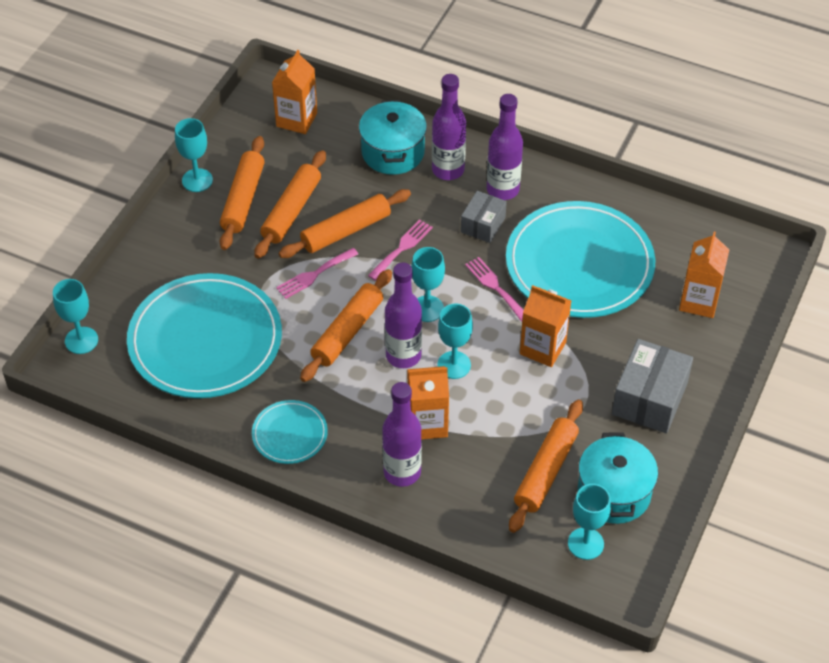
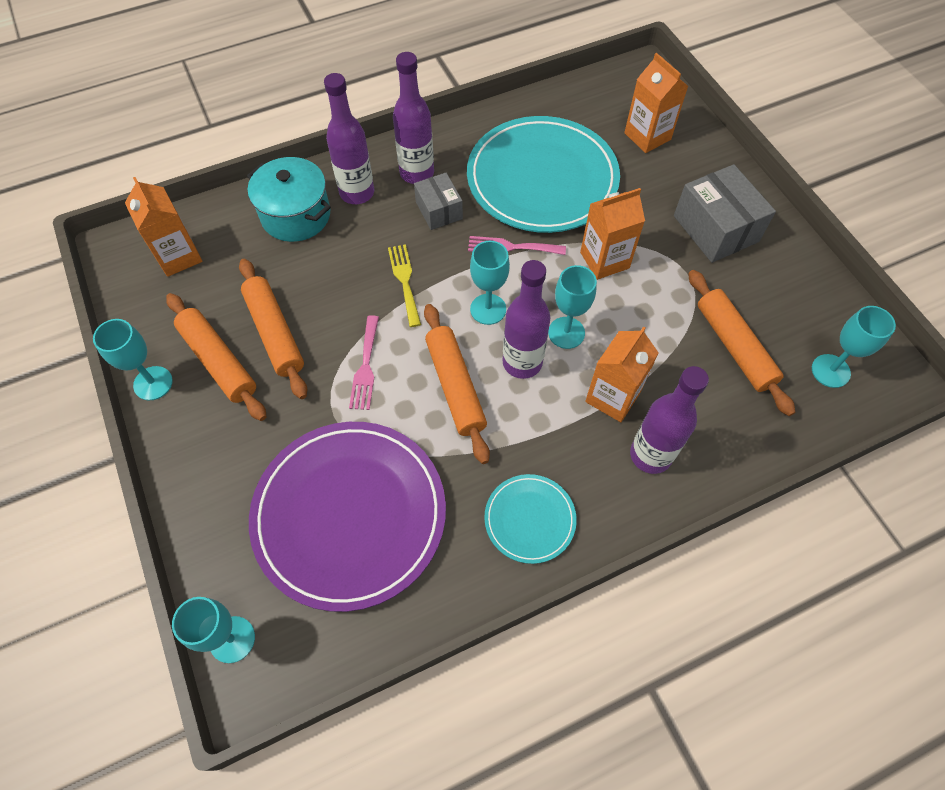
camera: 50 degrees left, 10 degrees up
turquoise plate [127,273,282,398] -> purple plate [249,422,446,612]
orange rolling pin [279,189,411,258] -> none
pink fork [368,219,433,281] -> yellow fork [388,244,421,327]
turquoise pot [578,432,658,524] -> none

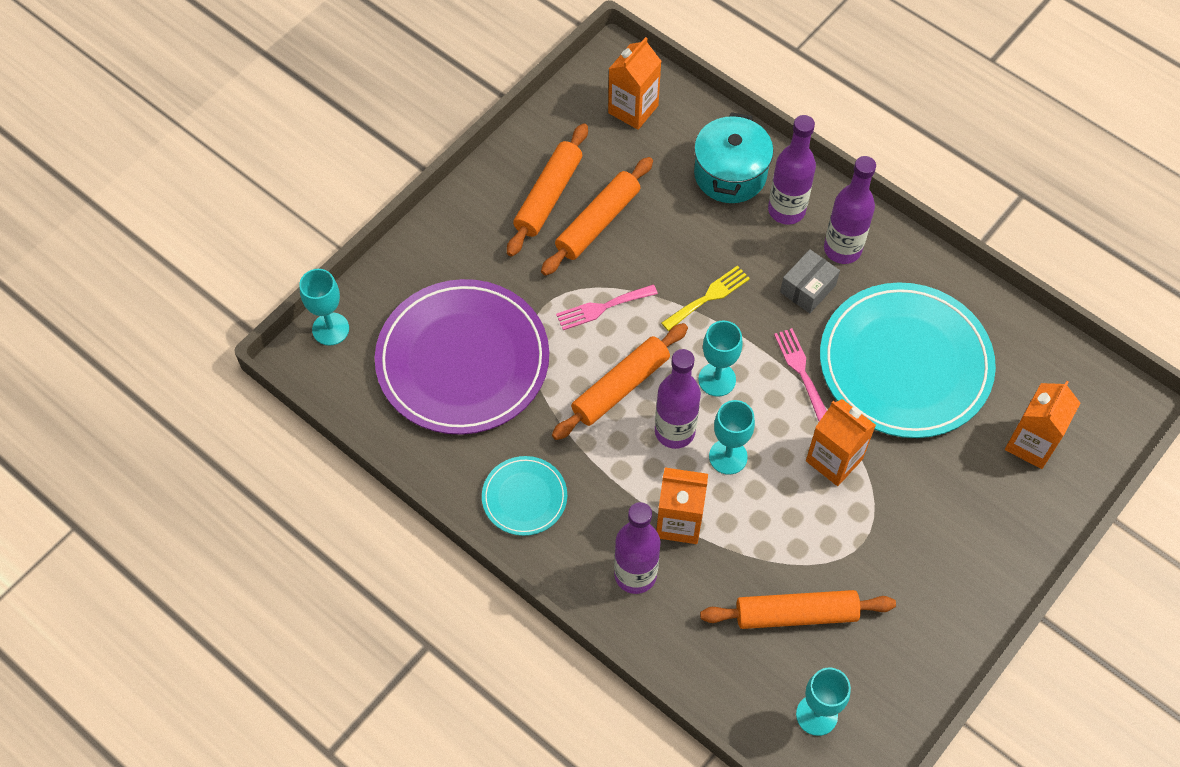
camera: 65 degrees right, 0 degrees up
turquoise goblet [93,319,173,400] -> none
grey box [674,164,776,263] -> none
orange rolling pin [688,270,795,416] -> orange rolling pin turned 45 degrees clockwise [700,590,896,629]

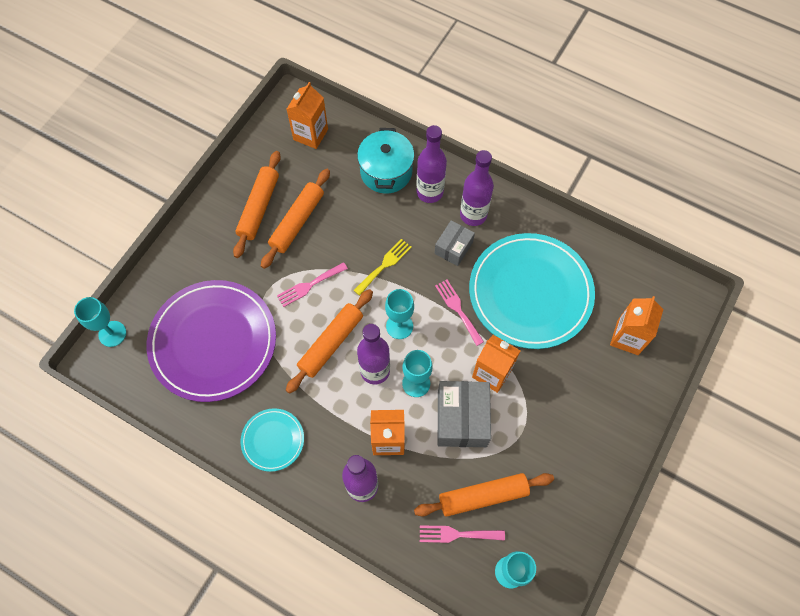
camera: 10 degrees left, 5 degrees up
none -> pink fork [420,525,505,543]
none -> grey box [438,381,491,447]

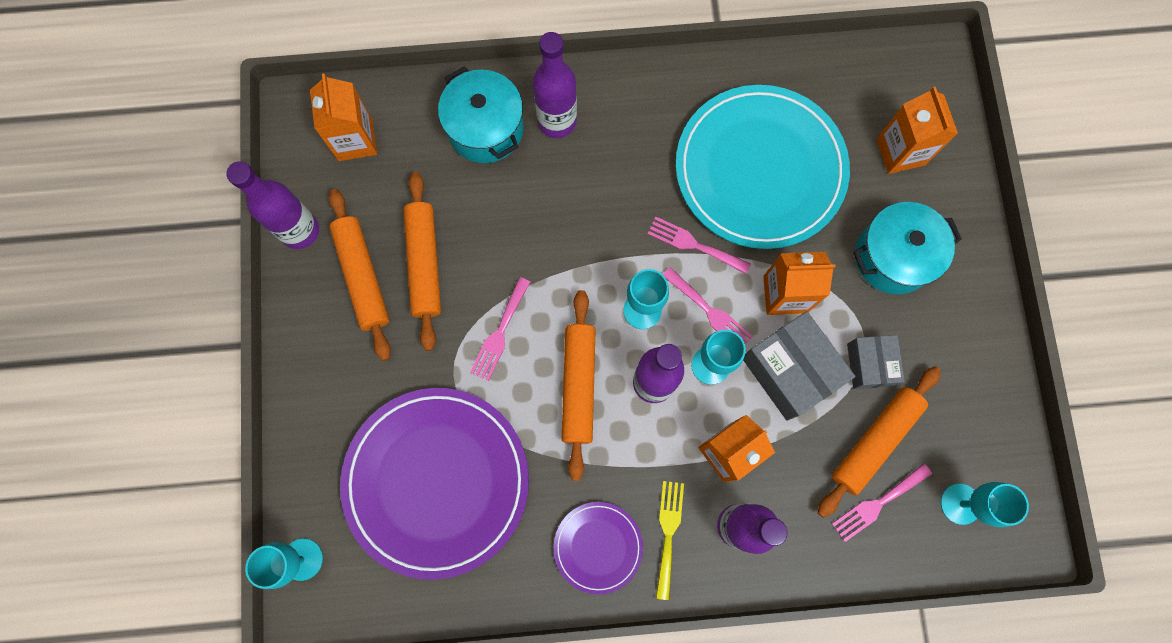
camera: 35 degrees left, 10 degrees up
turquoise plate [241,408,304,472] -> purple plate [554,502,643,594]
yellow fork [353,239,412,296] -> yellow fork moved to [656,481,684,600]
grey box [434,220,475,266] -> grey box moved to [847,335,905,389]
purple bottle [460,150,494,226] -> purple bottle moved to [226,161,319,249]
none -> pink fork [663,267,753,343]
none -> turquoise pot [853,202,962,294]

